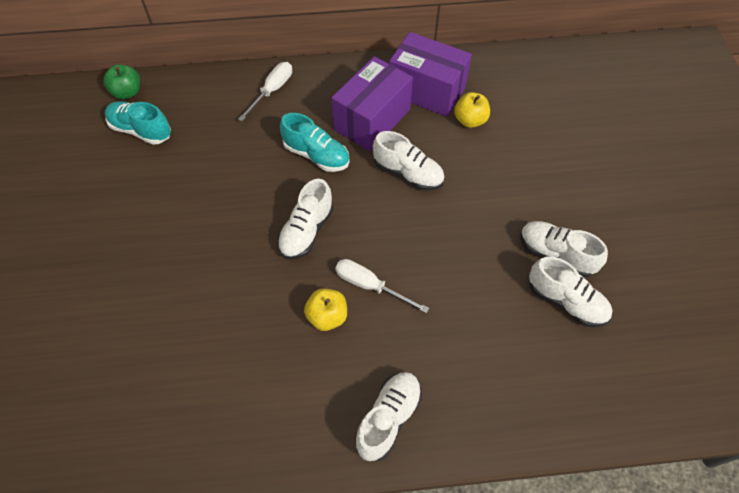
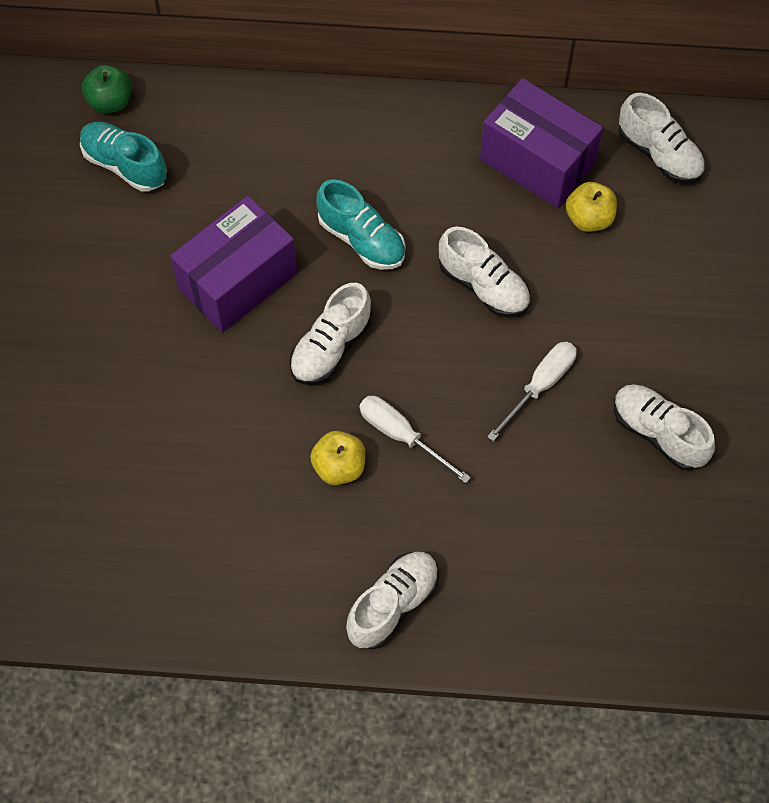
camera: 10 degrees right, 5 degrees up
white screwdriver [238,62,292,121] -> white screwdriver moved to [487,342,577,442]
purple box [331,56,413,151] -> purple box moved to [170,196,297,333]
white shoe [529,256,613,327] -> white shoe moved to [618,93,705,184]

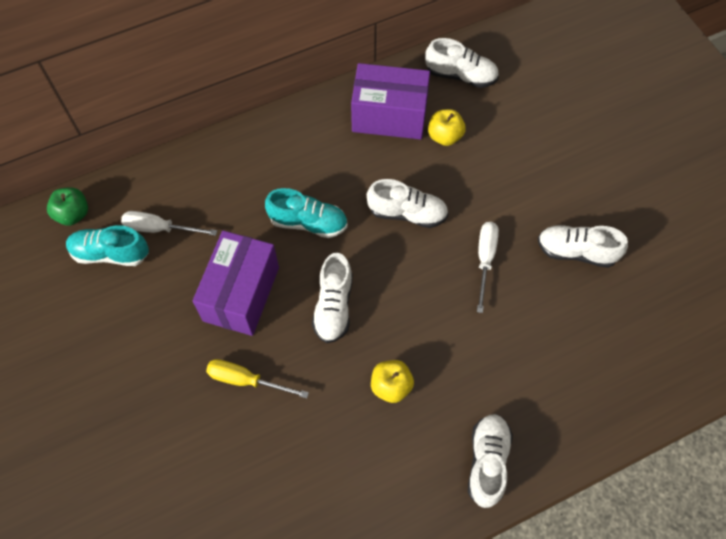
camera: 30 degrees left, 0 degrees up
white screwdriver [359,396,471,483] -> white screwdriver moved to [121,211,217,236]
none -> yellow screwdriver [206,359,309,399]

